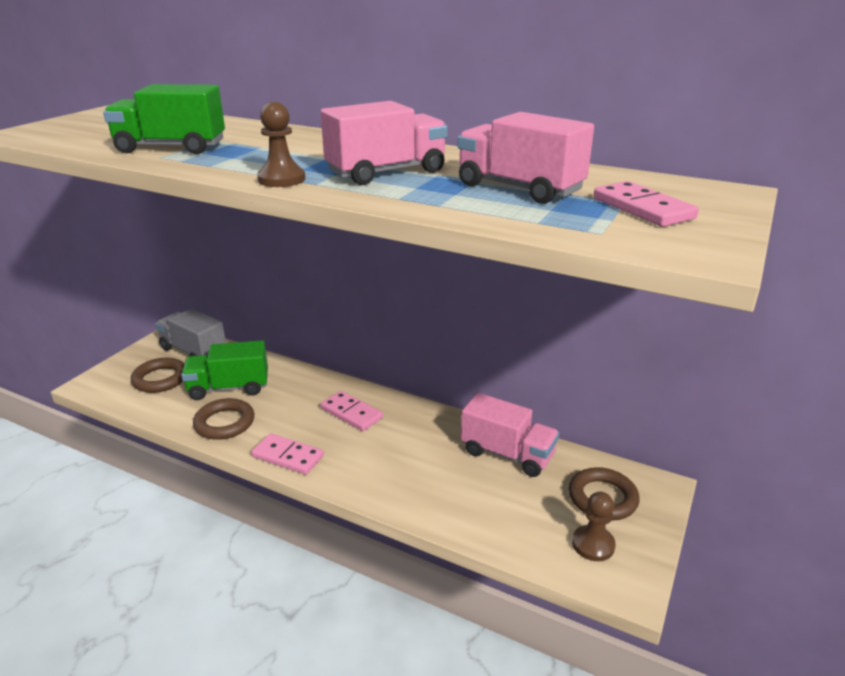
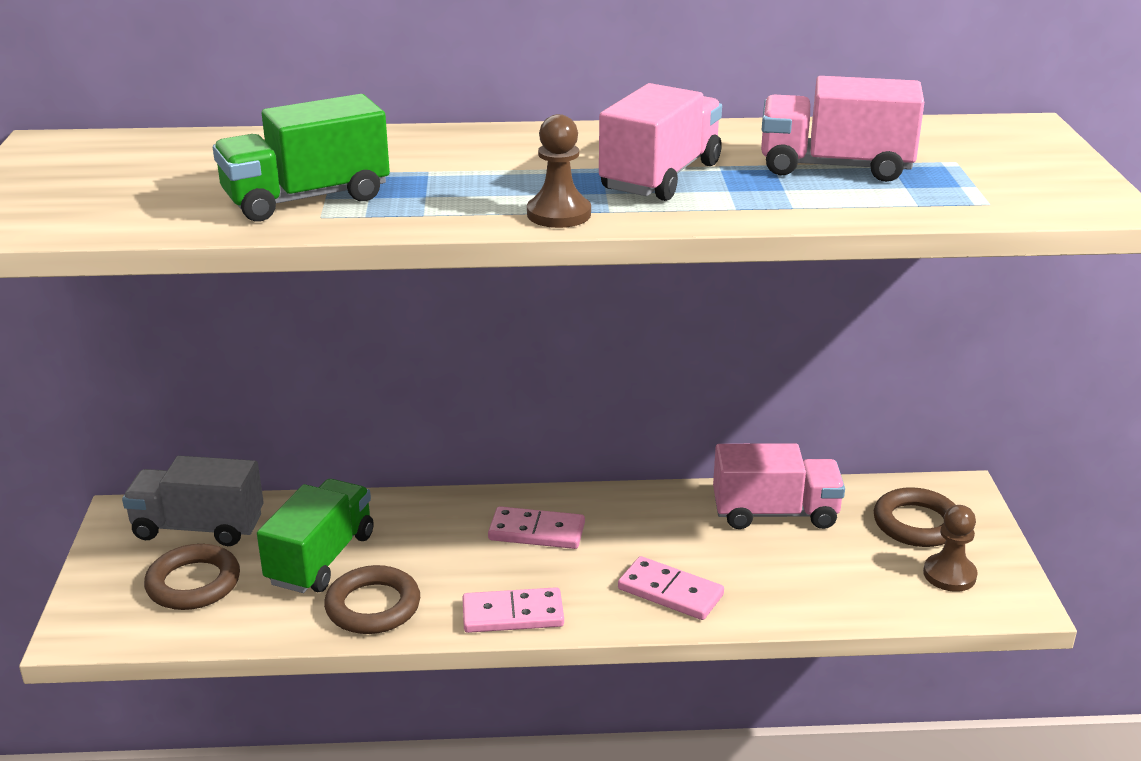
camera: 30 degrees left, 0 degrees up
green truck [181,340,268,400] -> green truck turned 150 degrees clockwise [257,479,374,593]
pink domino [594,181,699,227] -> pink domino moved to [618,556,724,620]

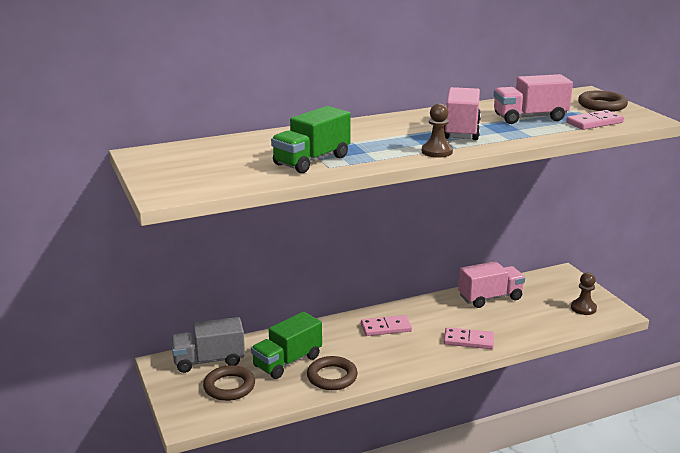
camera: 20 degrees left, 5 degrees down
green truck [257,479,374,593] -> green truck turned 135 degrees counterclockwise [251,312,322,379]
pink domino [462,587,564,633] -> pink domino moved to [566,110,624,130]
brown ring [874,487,955,547] -> brown ring moved to [578,91,628,112]

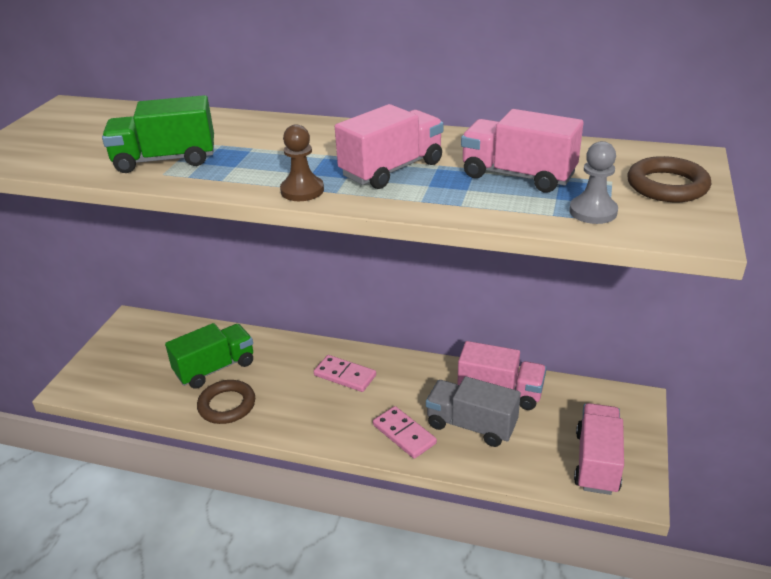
camera: 40 degrees right, 10 degrees up
grey truck [171,317,245,373] -> grey truck moved to [426,376,521,447]
brown ring [203,365,255,401] -> none
green truck [251,312,322,379] -> green truck turned 150 degrees clockwise [165,323,253,389]
pink domino [566,110,624,130] -> grey pawn [569,141,618,224]
brown pawn [571,273,597,315] -> pink truck [574,403,624,495]

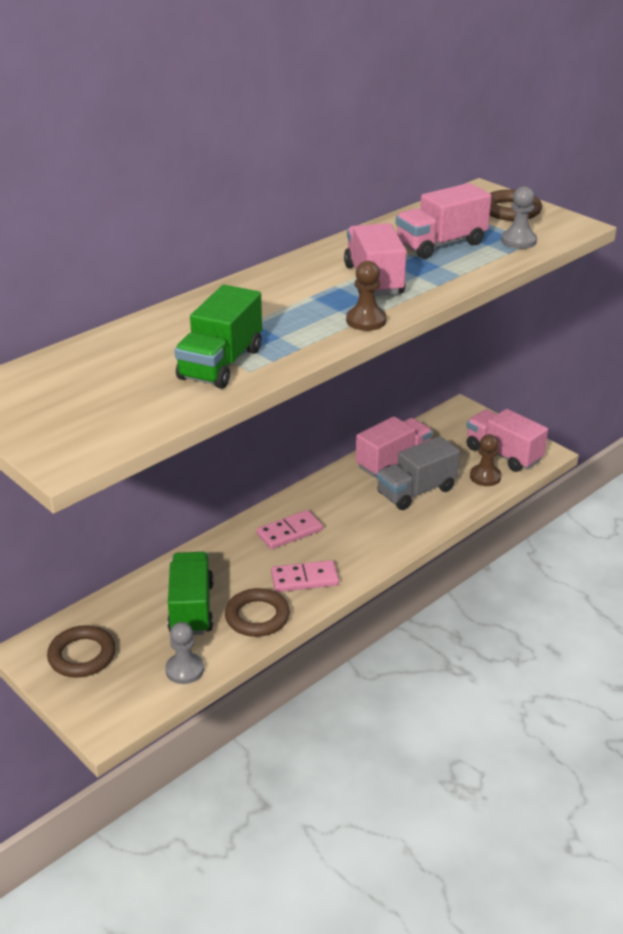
camera: 60 degrees left, 0 degrees up
pink domino [373,406,437,459] -> pink domino moved to [271,560,339,592]
none -> brown ring [47,625,115,677]
none -> grey pawn [165,622,204,684]
none -> brown pawn [470,434,502,486]

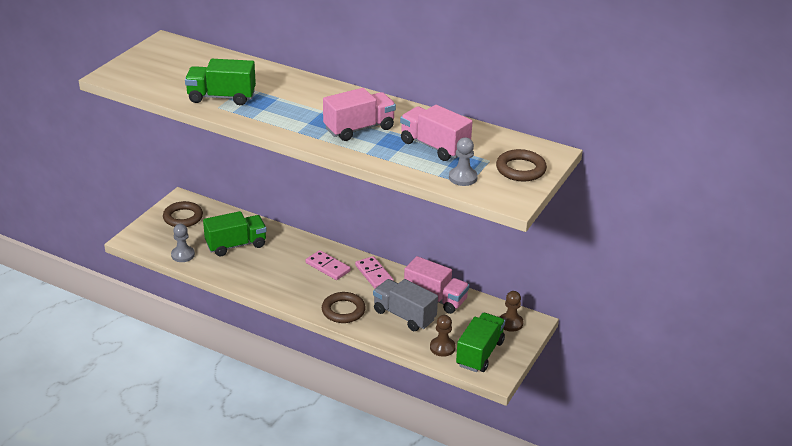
camera: 70 degrees right, 0 degrees up
brown ring [225,588,290,637] -> brown ring moved to [322,292,366,323]
pink domino [271,560,339,592] -> pink domino moved to [355,256,394,288]
brown pawn [346,261,386,331] -> brown pawn moved to [500,291,524,332]
pink truck [466,409,548,472] -> green truck [456,313,505,372]

